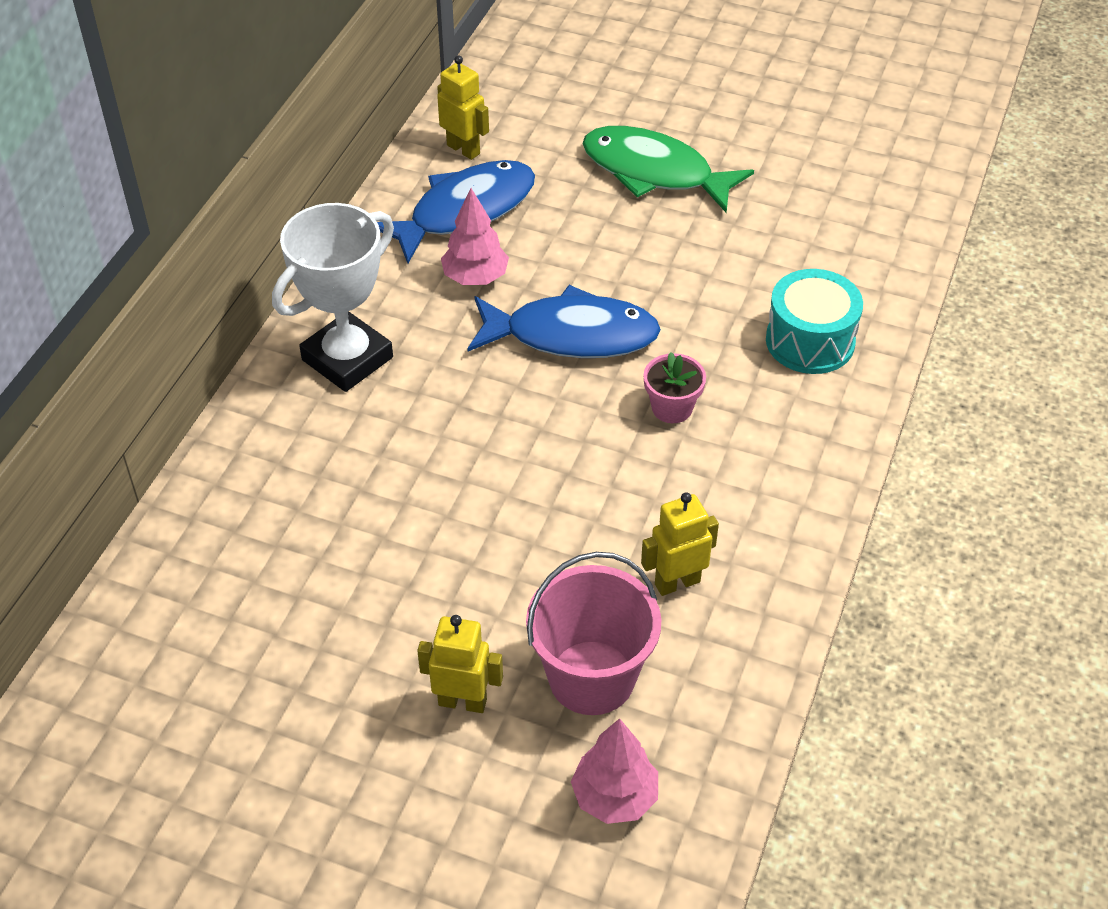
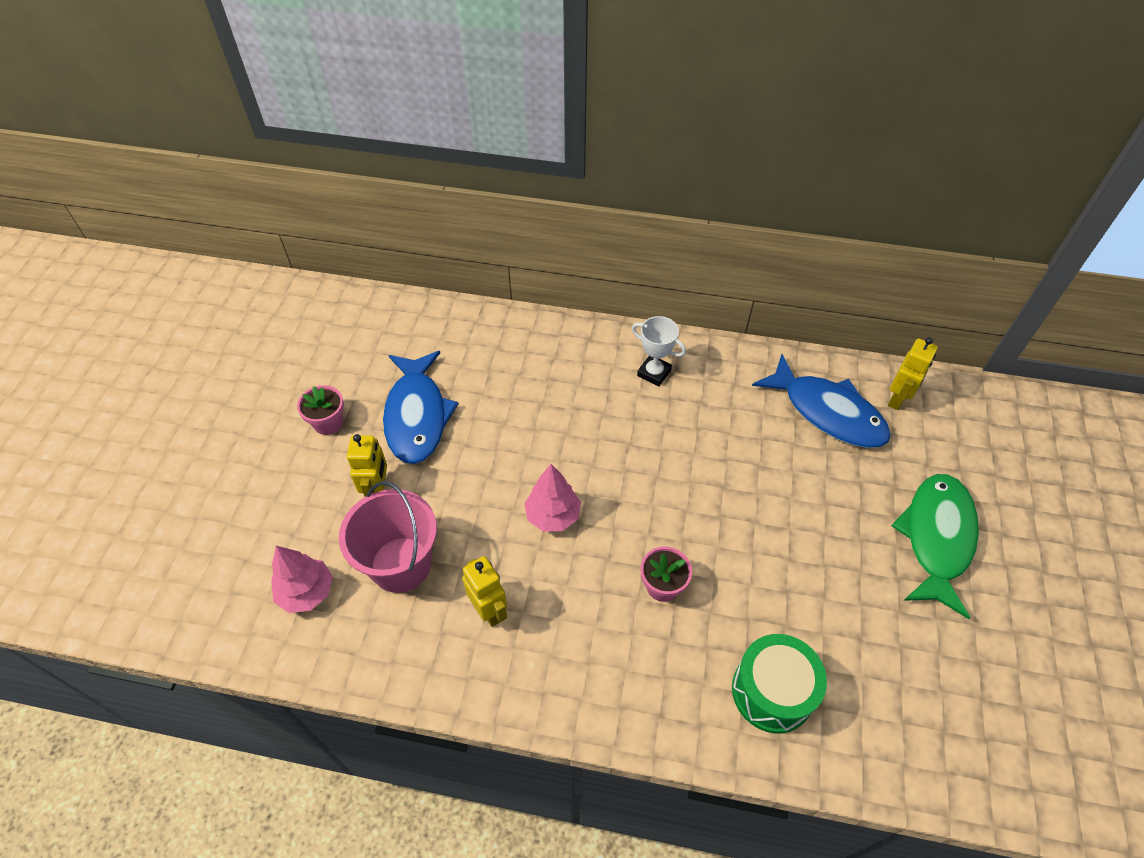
camera: 80 degrees right, 5 degrees up
white trophy [272,203,394,392] -> white trophy [632,316,686,386], size x0.55
pink tree [441,188,509,285] -> pink tree moved to [524,464,581,532]
blue fish [467,285,661,358] -> blue fish moved to [383,351,459,464]
turquoise drum [766,269,863,374] -> green drum [732,634,827,733]
none -> pink flower pot [297,385,344,435]

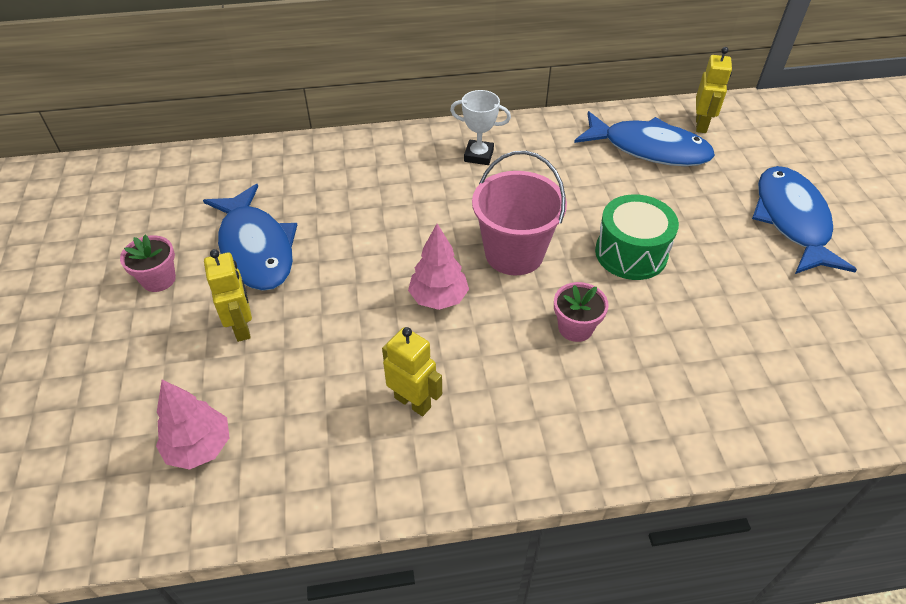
camera: 20 degrees left, 5 degrees down
pink bucket [339,481,437,593] -> pink bucket moved to [472,151,567,275]
green drum [732,634,827,733] -> green drum moved to [595,194,679,280]
green fish [891,474,979,619] -> blue fish [752,166,857,274]

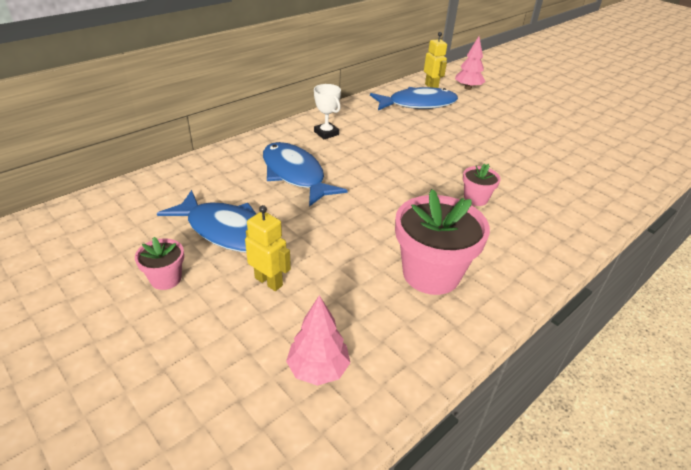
camera: 35 degrees left, 10 degrees down
yellow robot [382,327,442,416] -> pink flower pot [395,189,490,295]
pink tree [408,224,469,310] -> pink tree moved to [455,36,486,90]
white trophy [450,90,511,165] -> white trophy turned 75 degrees clockwise [314,84,341,139]
pink bucket [472,151,567,275] -> none
green drum [595,194,679,280] -> none
blue fish [752,166,857,274] -> blue fish moved to [263,142,348,207]

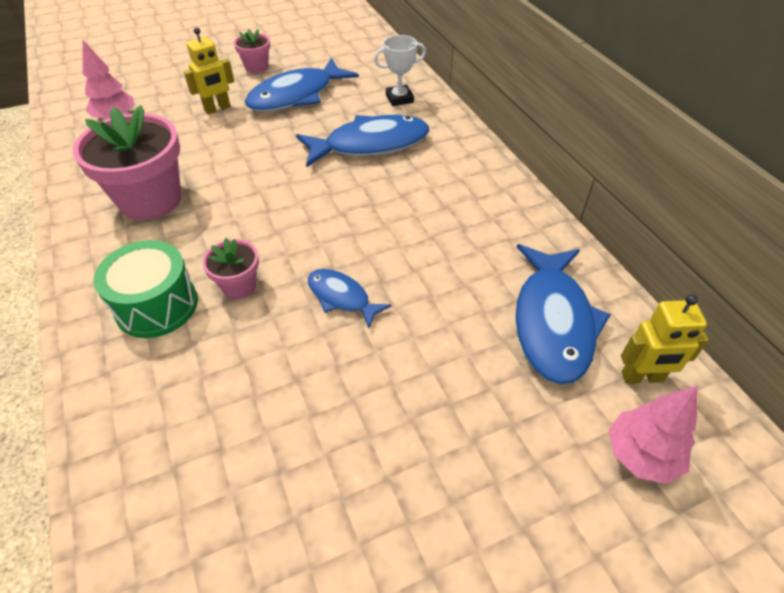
camera: 110 degrees right, 10 degrees up
white trophy [314,84,341,139] -> white trophy moved to [374,35,426,106]
none -> green drum [94,240,198,338]
none -> blue fish [308,269,391,328]

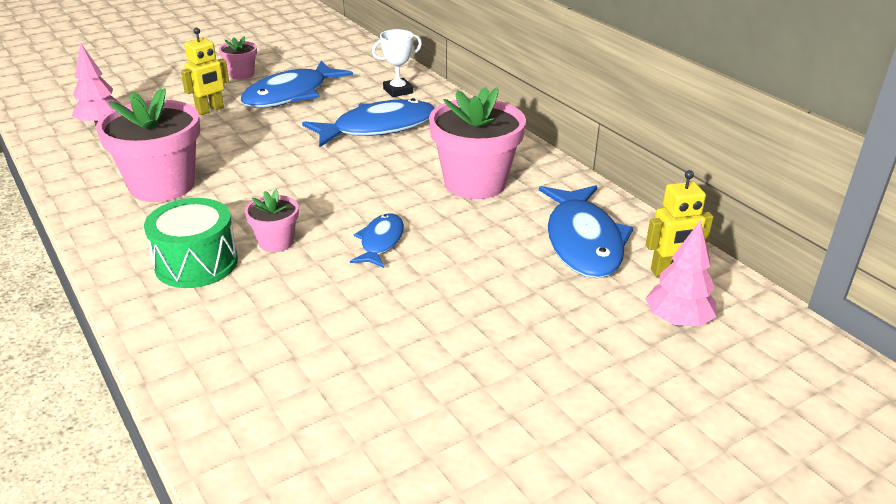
camera: 10 degrees left, 15 degrees down
blue fish [308,269,391,328] -> blue fish turned 75 degrees clockwise [350,214,404,268]
none -> pink flower pot [429,87,526,199]

